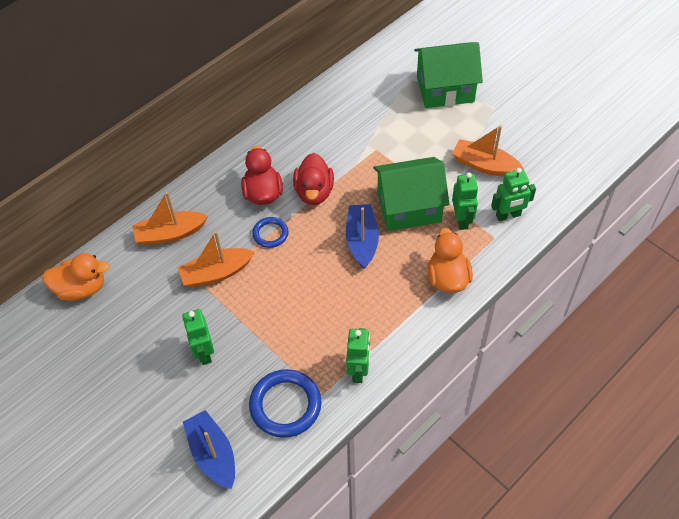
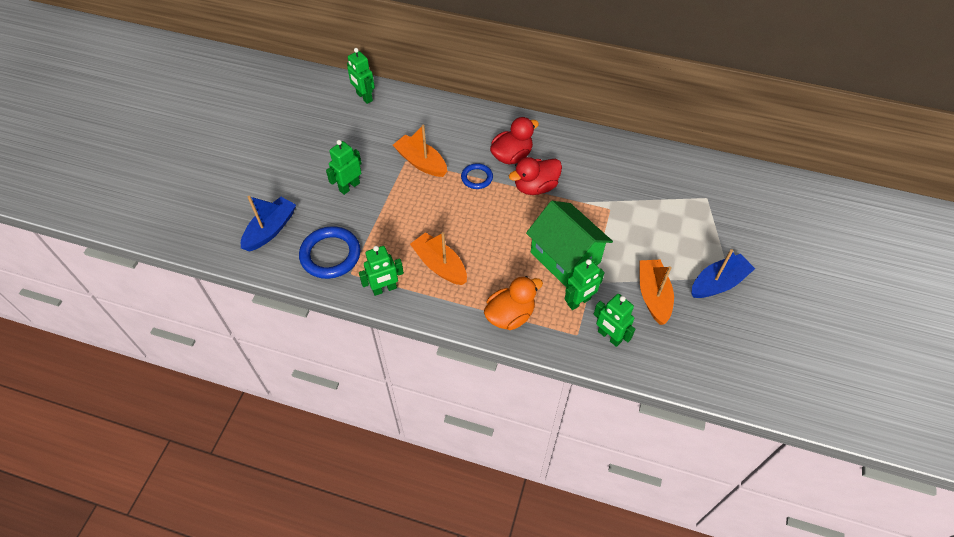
camera: 60 degrees right, 0 degrees up
orange duck [42,253,110,301] -> green robot [347,48,375,104]
orange boat [132,192,208,245] -> orange boat moved to [410,232,467,285]
blue boat [346,204,379,269] -> blue boat moved to [691,249,755,298]
green house [414,42,483,108] -> none

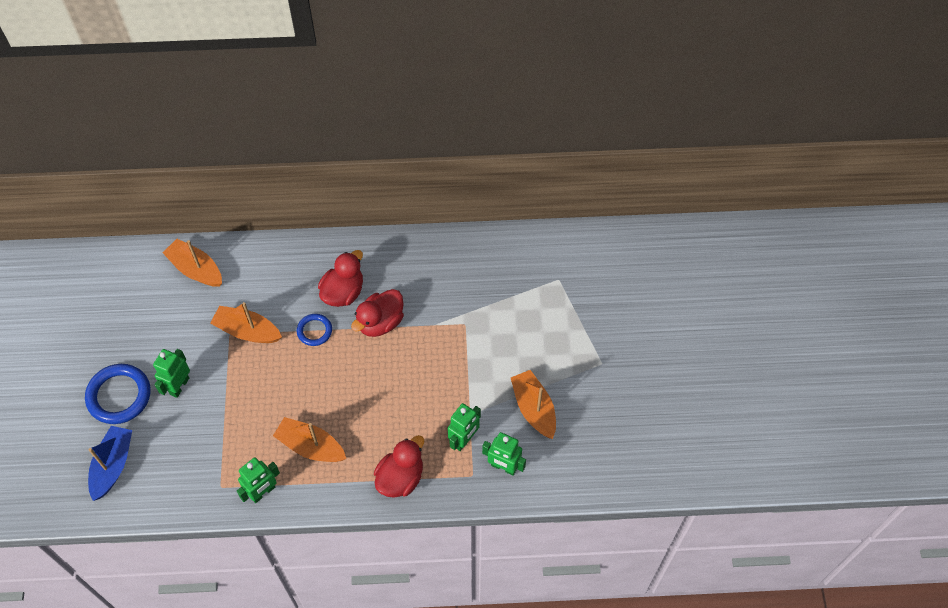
camera: 20 degrees left, 5 degrees up
blue ring [299,226,361,279] -> blue ring moved to [85,364,151,424]
green robot [347,48,375,104] -> none
orange duck [484,276,543,330] -> red duck [374,435,424,498]
green house [526,201,613,287] -> none
blue boat [691,249,755,298] -> none
none -> orange boat [162,239,222,287]

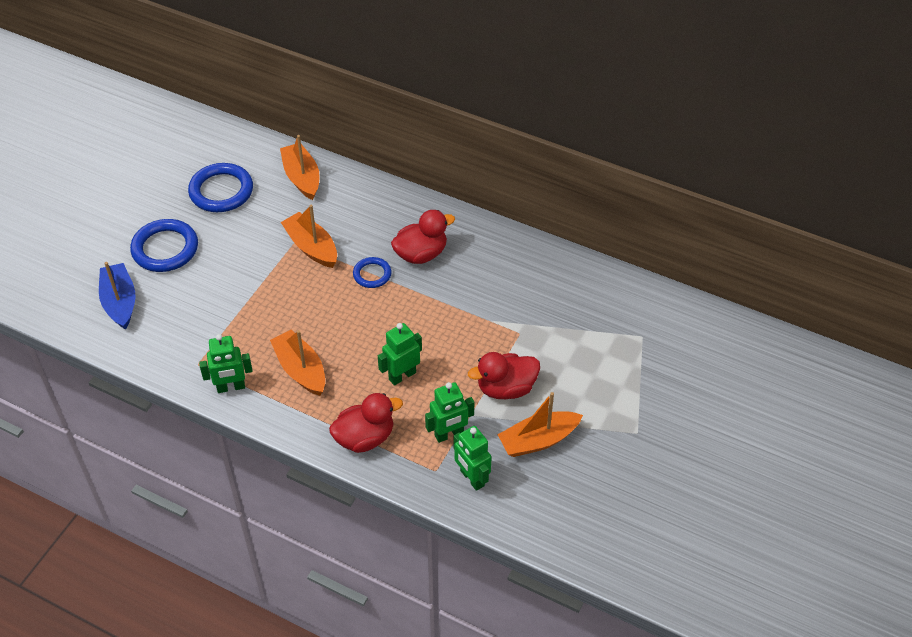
camera: 30 degrees right, 10 degrees down
blue boat [88,426,132,501] -> blue boat turned 60 degrees counterclockwise [99,262,135,330]
green robot [153,349,190,398] -> green robot moved to [378,323,422,386]
red duck [351,289,404,337] -> red duck moved to [468,352,540,399]
orange boat [511,370,556,439] -> orange boat turned 120 degrees counterclockwise [497,392,583,457]
none -> blue ring [188,163,253,212]

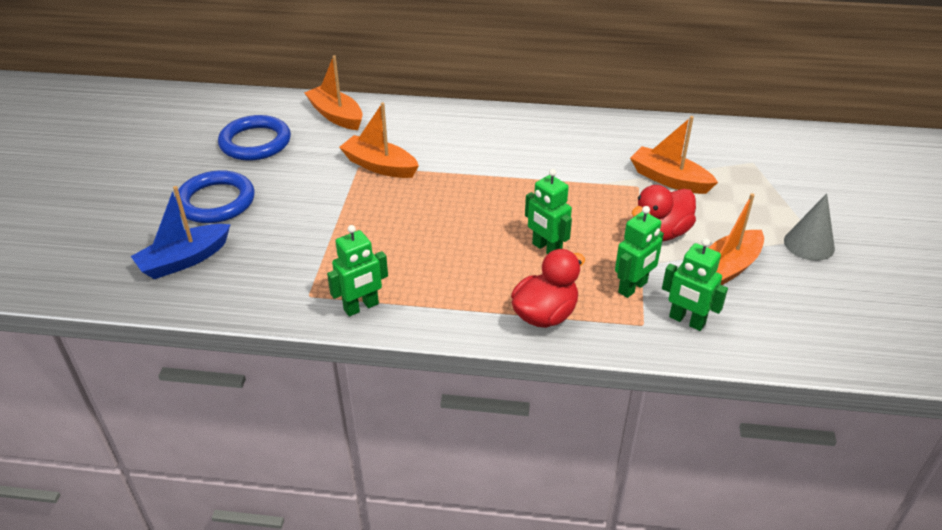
camera: 20 degrees left, 10 degrees down
blue boat [99,262,135,330] -> blue boat turned 90 degrees counterclockwise [131,186,231,279]
orange boat [270,330,325,396] -> orange boat moved to [630,116,718,194]
blue ring [353,257,391,288] -> none
green robot [378,323,422,386] -> green robot turned 75 degrees counterclockwise [525,169,572,254]
red duck [391,210,455,264] -> none
none -> grey cone [784,193,835,261]

